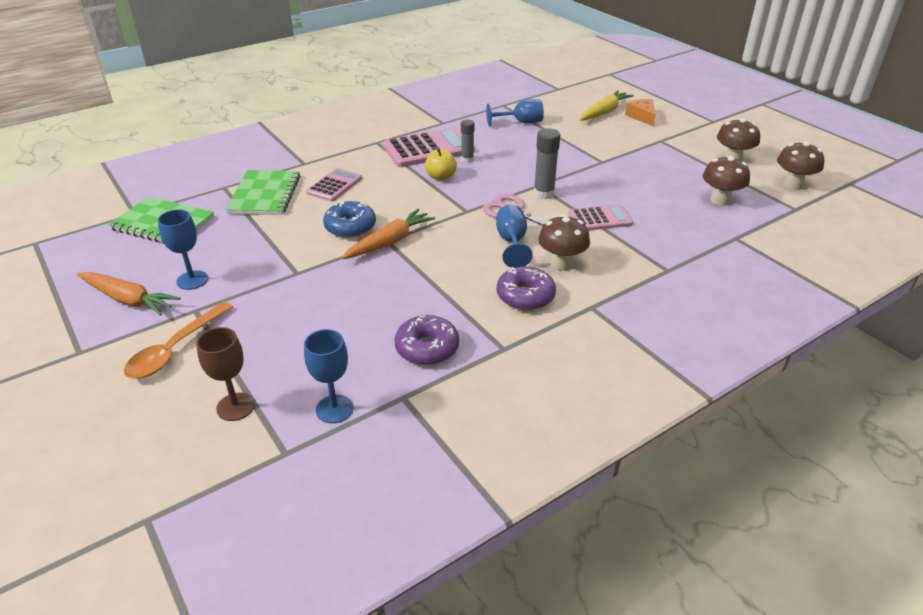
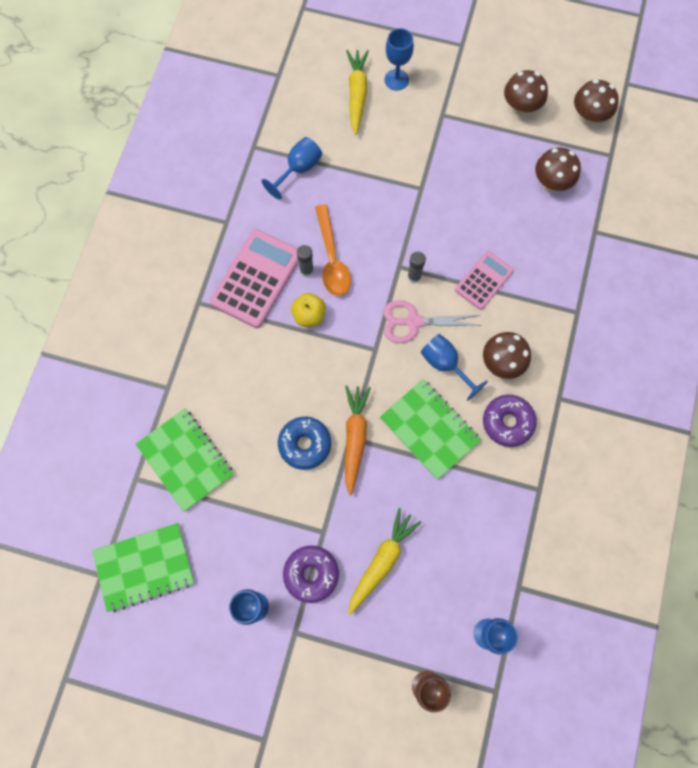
camera: 40 degrees left, 35 degrees up
orange carrot [77,272,181,316] -> none
orange spoon [124,302,233,379] -> orange spoon moved to [315,204,351,296]
pink calculator [306,168,362,202] -> none
purple donut [394,315,459,365] -> purple donut moved to [283,545,339,603]
grey glue stick [534,128,560,200] -> grey glue stick [407,251,426,283], size x0.66
orange cheese [625,99,656,127] -> blue goblet [384,28,414,91]
none -> yellow carrot [348,508,422,615]
none -> green notebook [380,379,481,480]

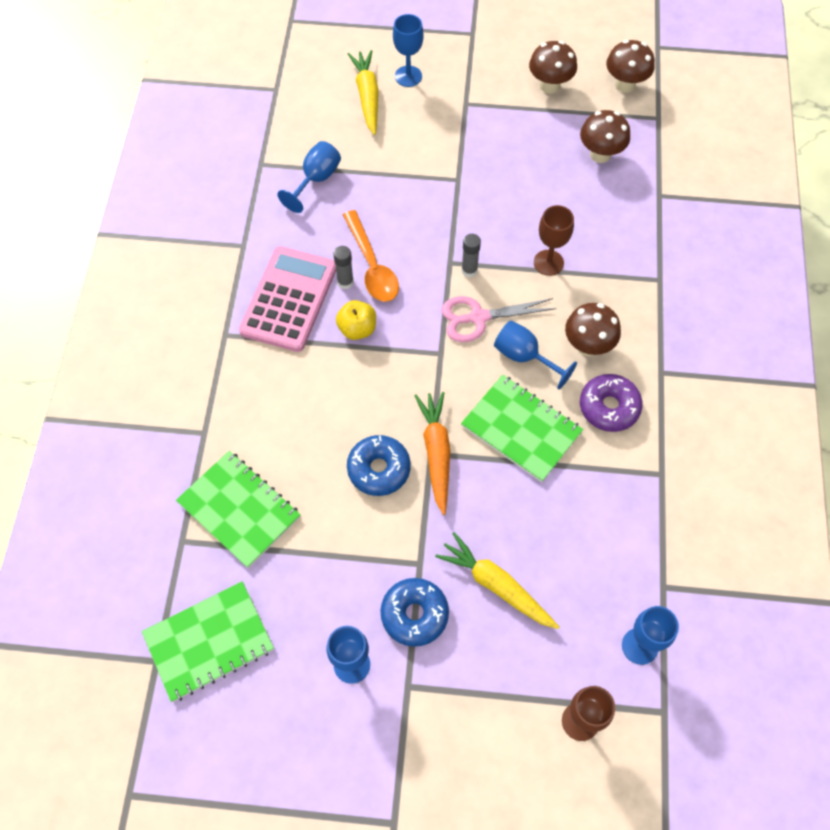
camera: 10 degrees left, 10 degrees down
purple donut [283,545,339,603] -> blue donut [381,578,449,647]
yellow carrot [348,508,422,615] -> yellow carrot turned 75 degrees counterclockwise [435,532,559,629]
pink calculator [455,251,514,310] -> brown goblet [534,205,574,276]

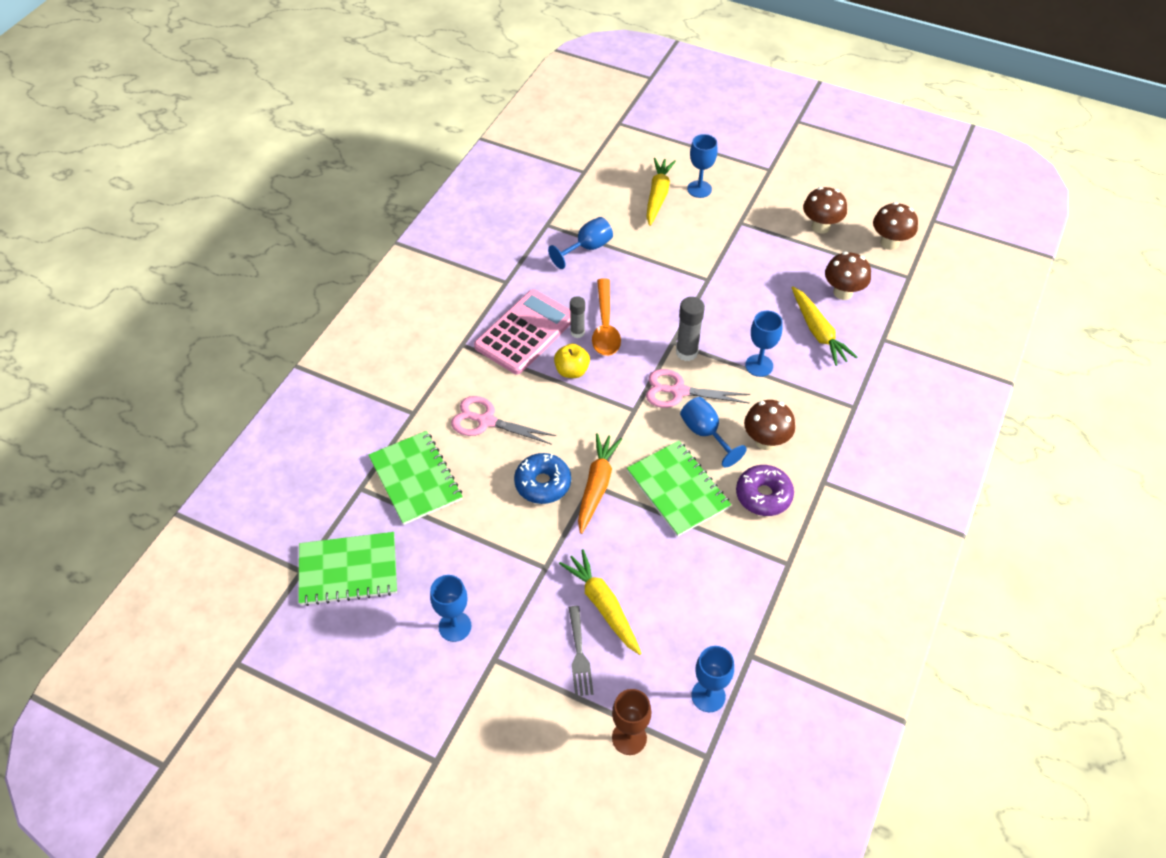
camera: 20 degrees right, 10 degrees down
blue donut [381,578,449,647] -> none
grey glue stick [461,234,481,277] -> grey glue stick [676,297,705,361], size x1.52
brown goblet [534,205,574,276] -> blue goblet [745,311,783,377]
none -> pink scissors [451,396,556,445]
none -> grey fork [569,606,594,697]
none -> yellow carrot [792,286,857,366]

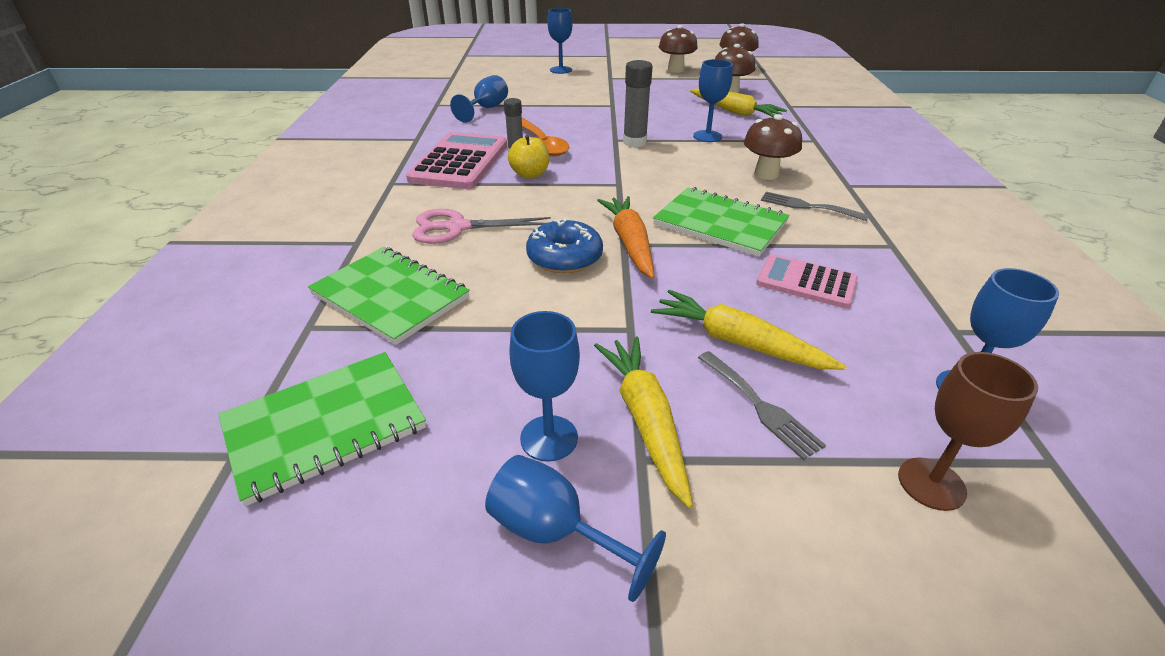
camera: 25 degrees left, 15 degrees down
yellow carrot [646,158,676,226] -> yellow carrot moved to [594,337,693,508]
pink scissors [646,369,750,408] -> none
blue goblet [680,397,747,467] -> blue goblet moved to [485,455,666,602]
purple donut [736,465,794,516] -> grey fork [761,192,869,221]
none -> pink calculator [756,254,858,308]

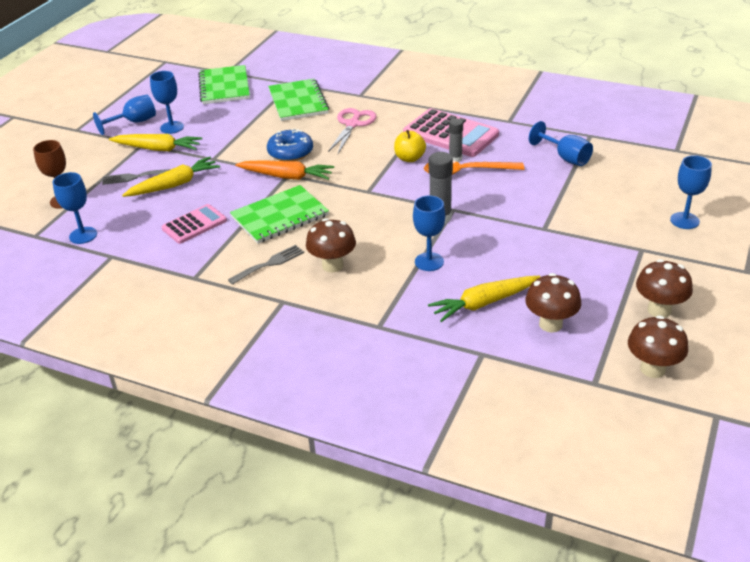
camera: 115 degrees right, 0 degrees up
green notebook [308,247,470,345] -> green notebook turned 75 degrees counterclockwise [268,79,329,121]

